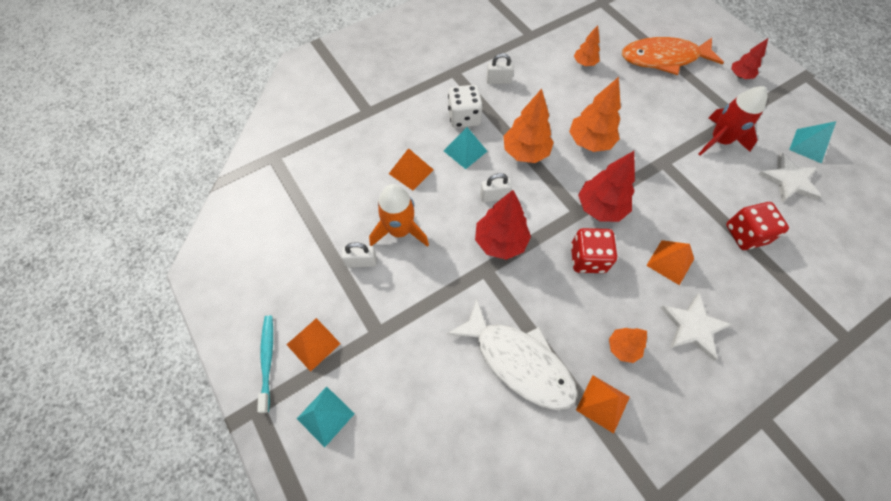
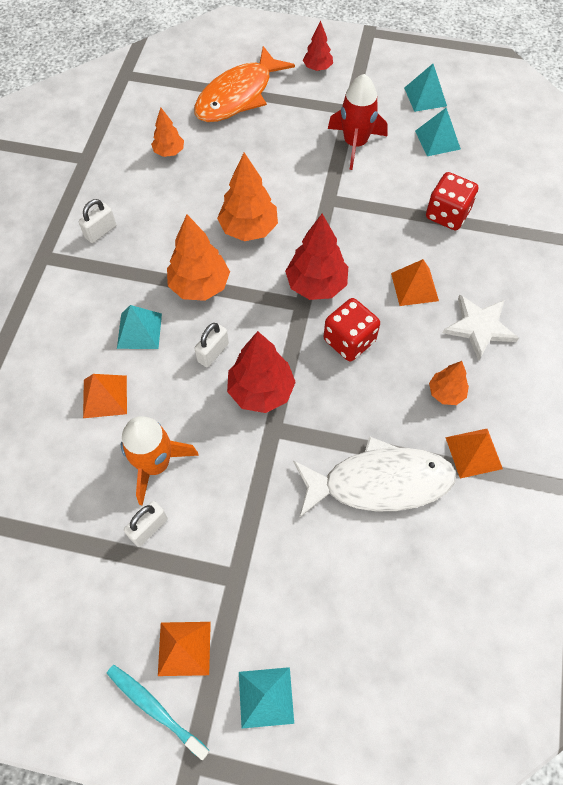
camera: 45 degrees left, 0 degrees up
white dice [448,85,483,128] -> none
white star [758,152,822,202] -> turquoise pyramid [415,108,461,156]

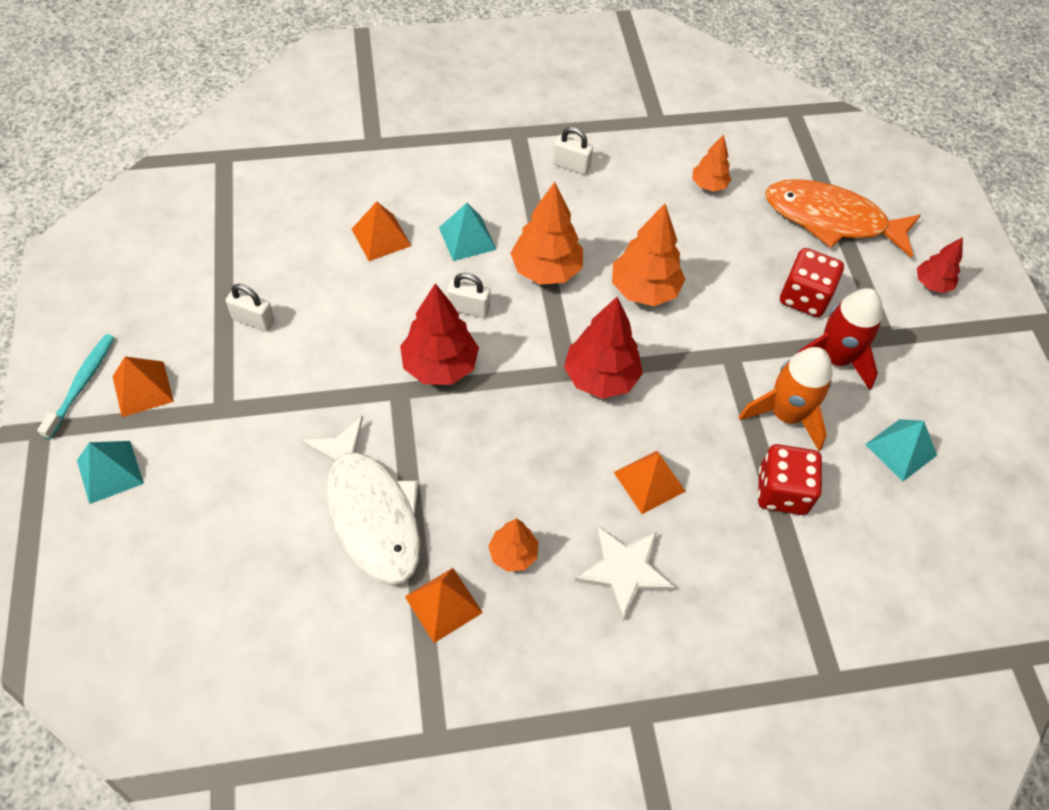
camera: 65 degrees right, 5 degrees down
orange rocket [121,416,199,506] -> orange rocket moved to [739,347,833,451]
red dice [324,298,380,362] -> red dice moved to [780,248,844,317]
turquoise pyramid [404,64,447,112] -> none

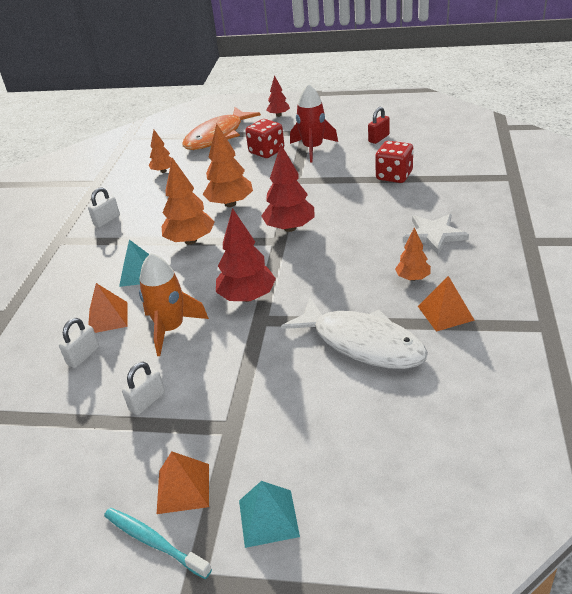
camera: 65 degrees left, 20 degrees down
white fish [300,416,420,585] -> white fish turned 45 degrees clockwise [281,297,428,369]
white padlock [447,273,490,318] -> white padlock moved to [59,318,99,368]
orange pyramid [614,451,686,514] -> none
orange rocket [739,347,833,451] -> orange rocket moved to [139,253,209,356]
turquoise pyramid [865,419,937,482] -> red padlock [368,107,390,144]

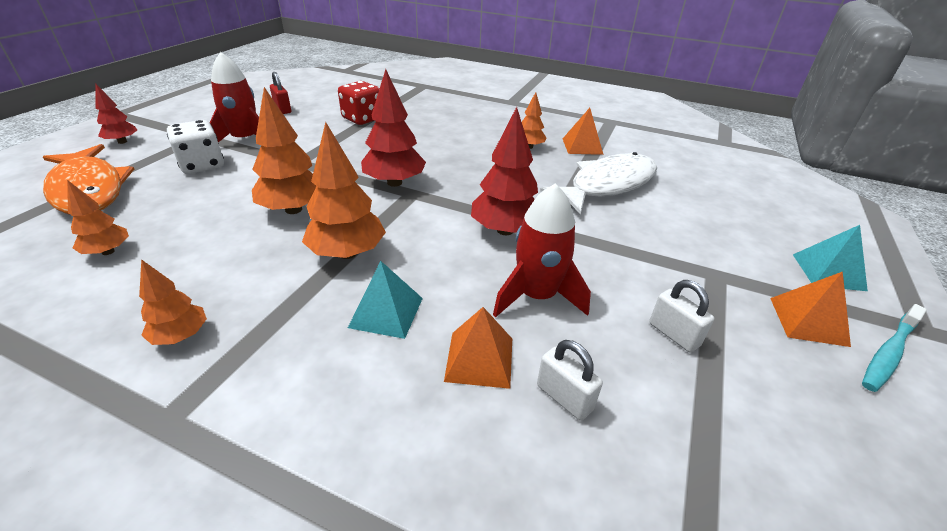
camera: 80 degrees left, 0 degrees up
white padlock [88,187,120,228] -> orange tree [139,259,207,345]
orange rocket [139,253,209,356] -> red rocket [493,183,591,318]
red dice [246,119,284,158] -> white dice [167,120,224,174]
white star [403,214,469,255] -> none

